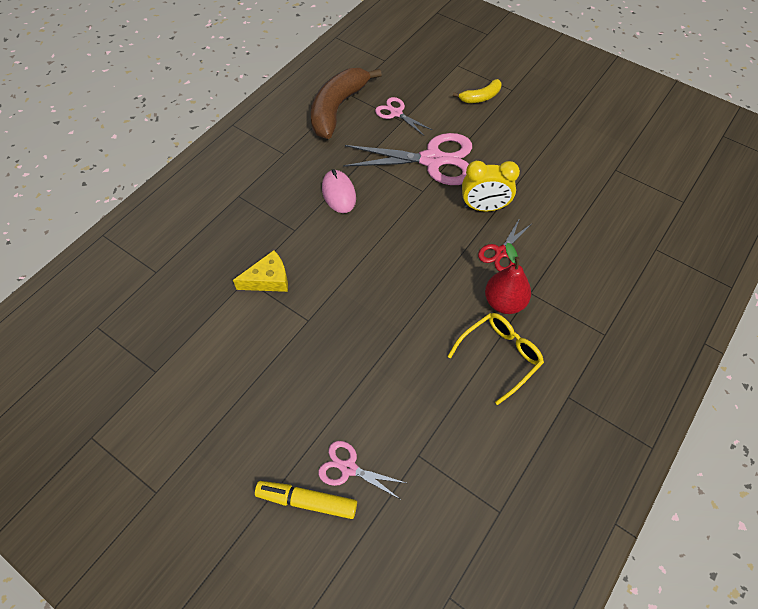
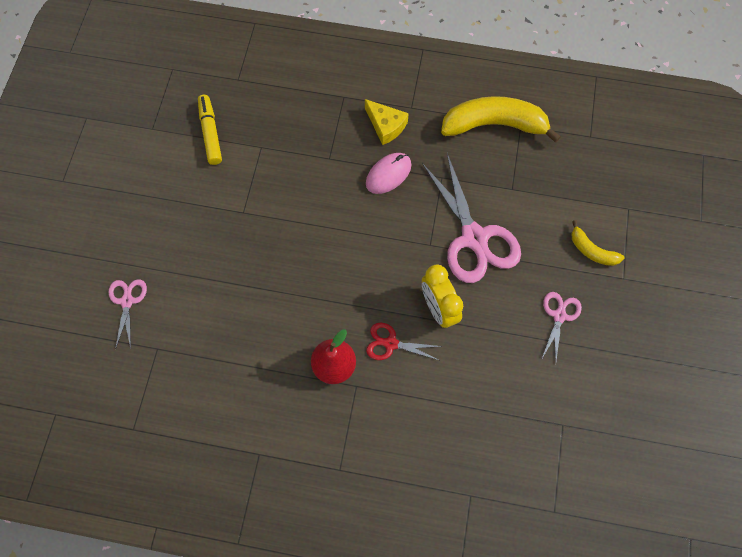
camera: 65 degrees right, 10 degrees up
yellow cheese [233,250,288,292] -> yellow cheese moved to [365,99,409,145]
yellow marker [255,481,357,519] -> yellow marker moved to [198,95,222,165]
brown banana [311,68,382,139] -> yellow banana [441,96,561,143]
pink scissors [375,97,432,136] -> pink scissors moved to [541,292,582,361]
yellow glasses [448,313,544,405] -> none

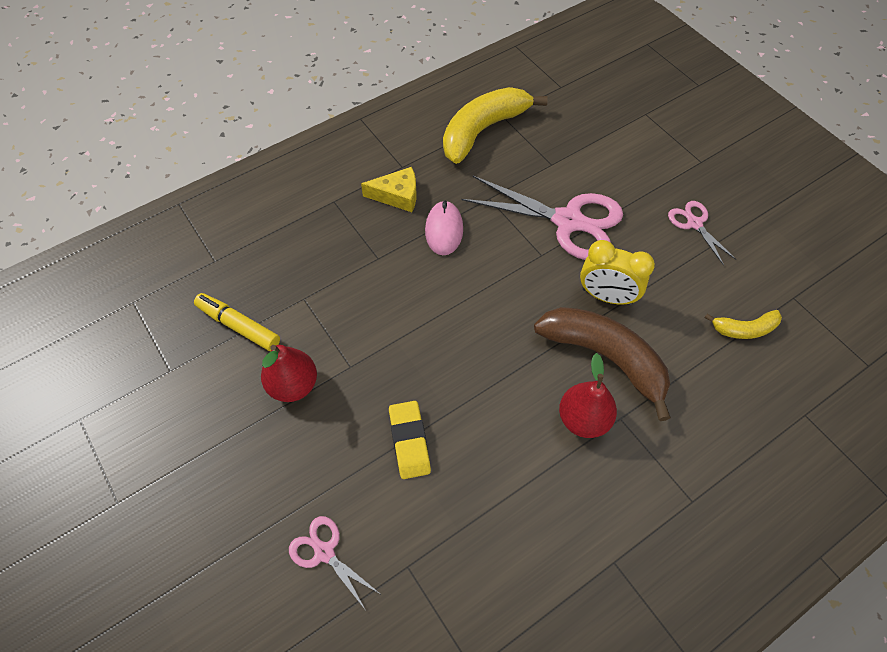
camera: 45 degrees left, 10 degrees down
red scissors [366,323,443,360] -> brown banana [534,307,671,421]
yellow banana [571,220,625,266] -> yellow banana moved to [704,310,782,339]
none -> red pear [261,345,317,402]
none -> yellow eraser [389,401,431,479]

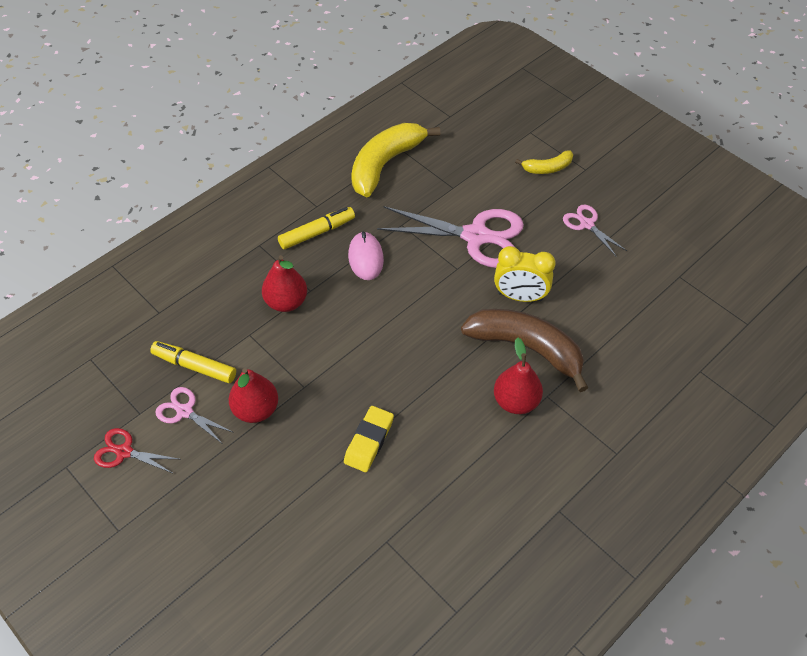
camera: 10 degrees left, 5 degrees down
pink scissors [289,516,380,609] -> pink scissors moved to [155,387,233,444]
yellow cheese [361,167,416,212] -> yellow marker [278,207,355,250]
yellow eraser [389,401,431,479] -> yellow eraser turned 45 degrees clockwise [344,406,394,472]
yellow banana [704,310,782,339] -> yellow banana moved to [515,150,573,174]
none -> red scissors [94,428,179,474]
none -> red pear [262,255,307,312]

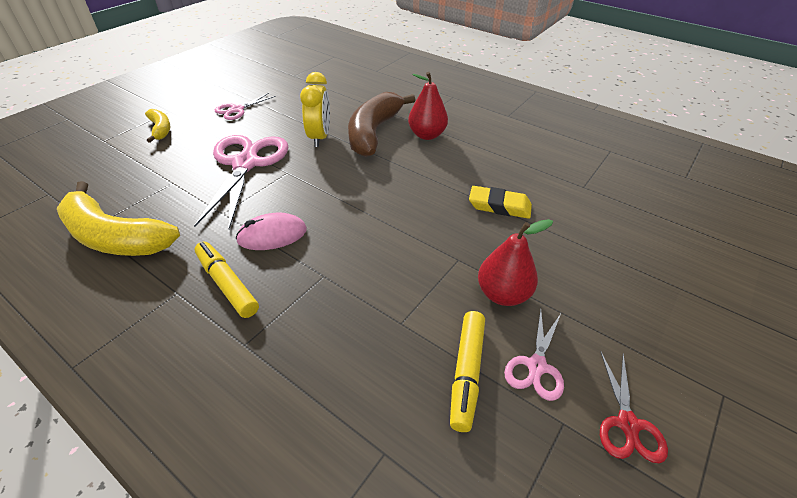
camera: 100 degrees left, 10 degrees down
red pear [262,255,307,312] -> none

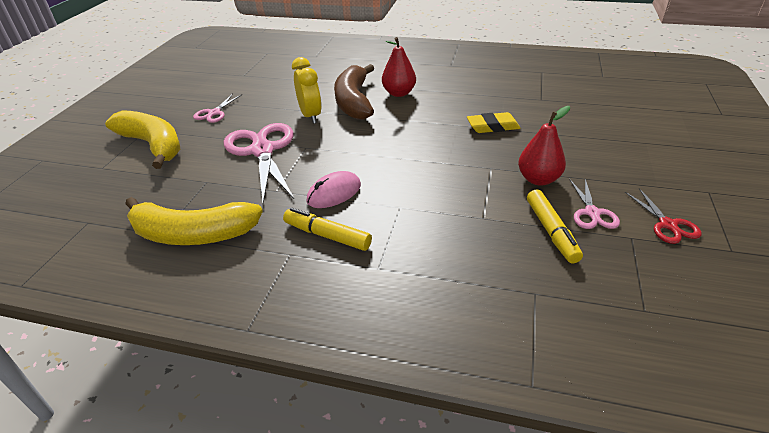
camera: 20 degrees left, 5 degrees down
yellow banana [145,109,171,143] -> yellow banana [105,110,181,169], size x2.00

